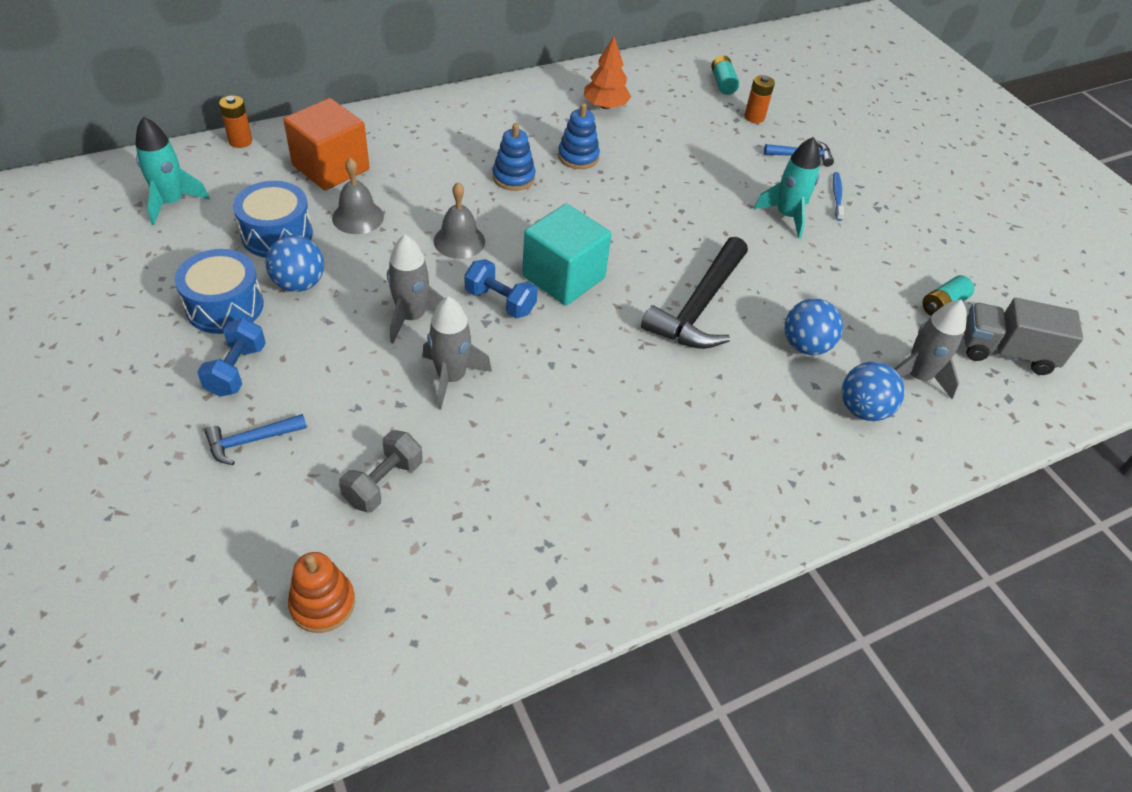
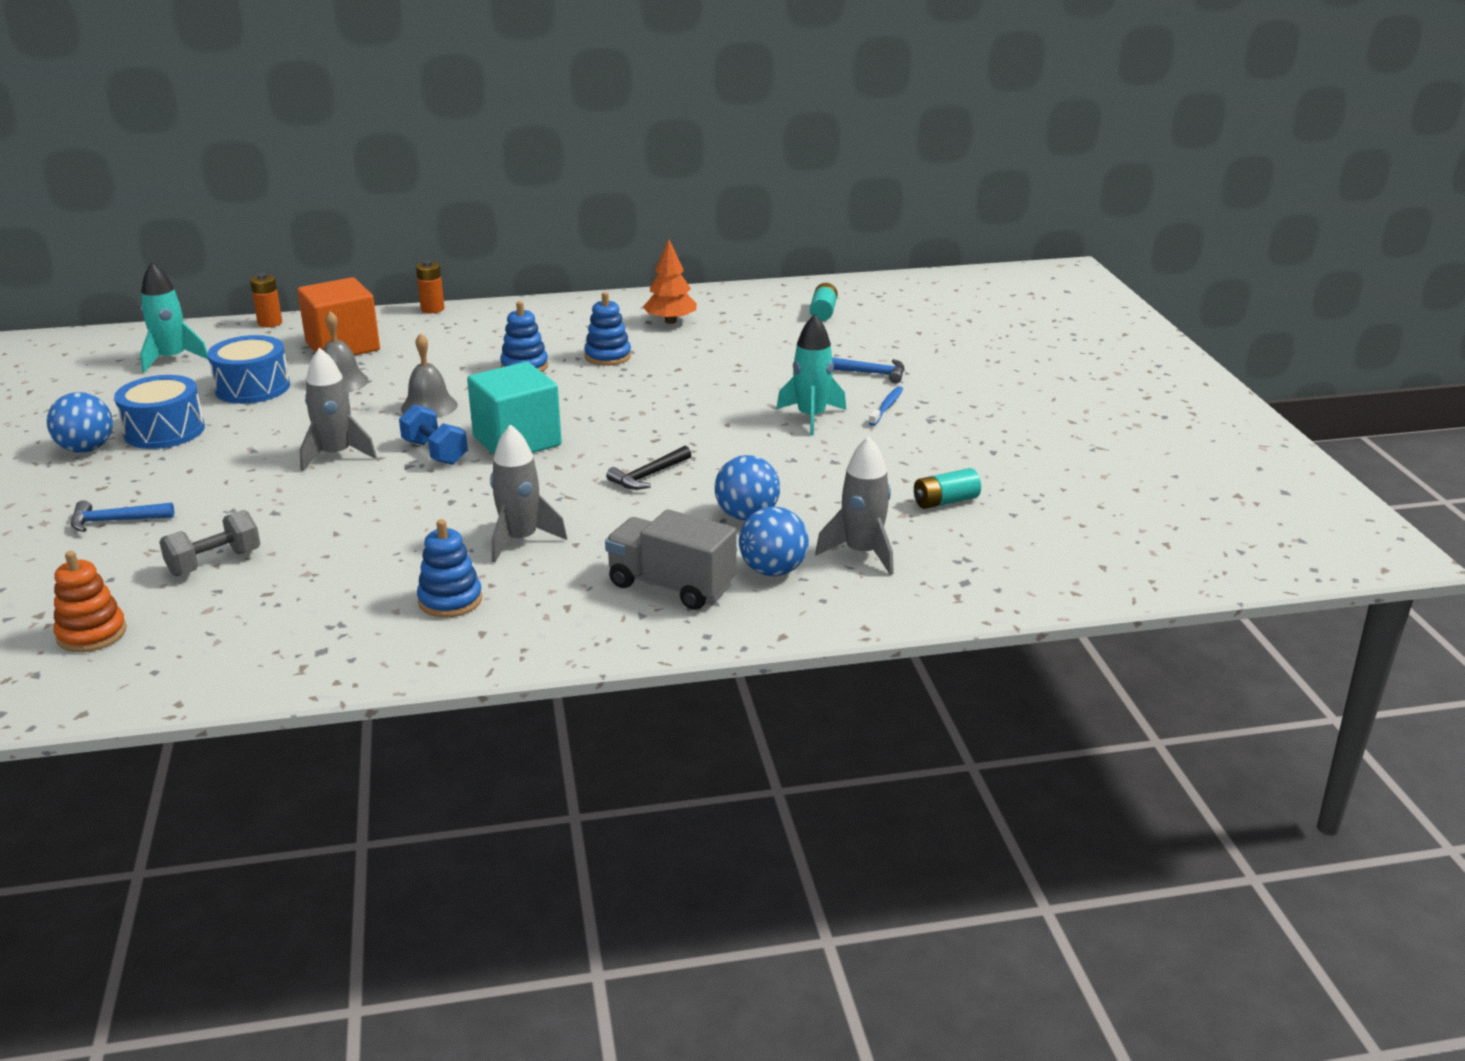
camera: 20 degrees right, 20 degrees down
blue dumbbell [197,318,266,397] -> none
blue ball [266,235,324,292] -> blue ball moved to [47,392,113,453]
grey rocket [422,296,492,410] -> grey rocket moved to [490,424,567,562]
black hammer [641,237,748,349] -> black hammer [606,446,691,490], size x0.50
orange battery [744,75,775,123] -> orange battery moved to [416,260,444,313]
grey truck [964,298,1083,375] -> grey truck moved to [605,509,737,610]
none -> blue stacking toy [417,519,482,618]

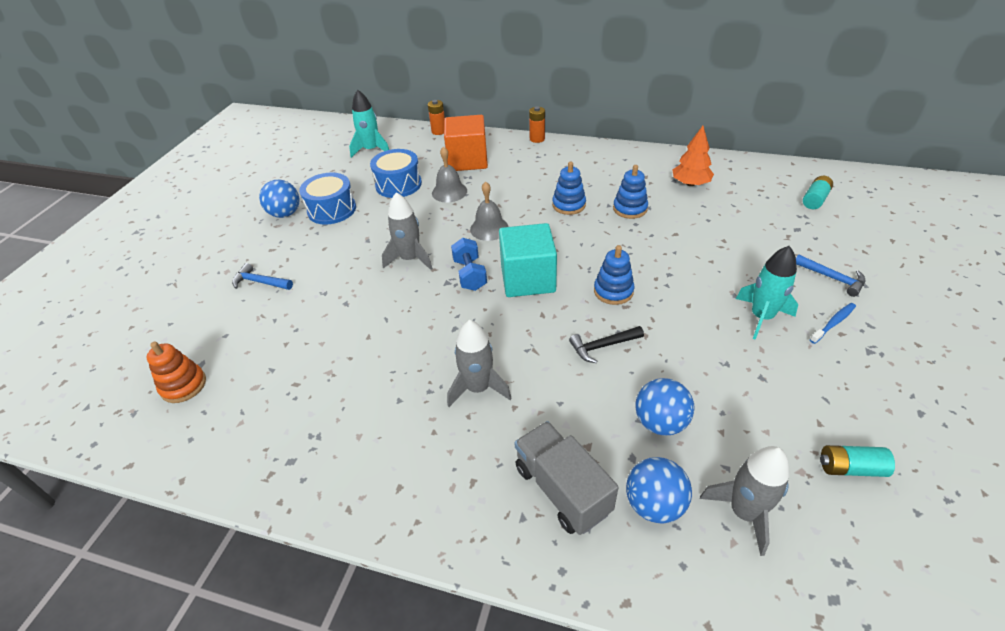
camera: 30 degrees right, 15 degrees up
grey dumbbell [159,510,260,576] -> none
blue stacking toy [417,519,482,618] -> blue stacking toy moved to [594,245,635,305]

